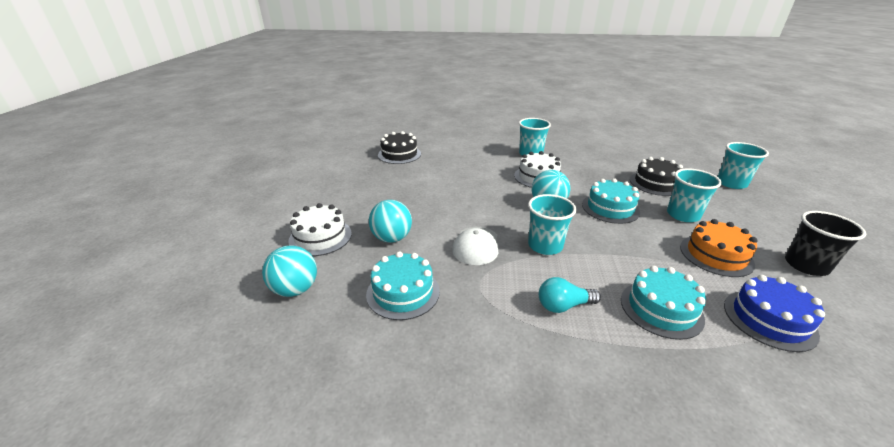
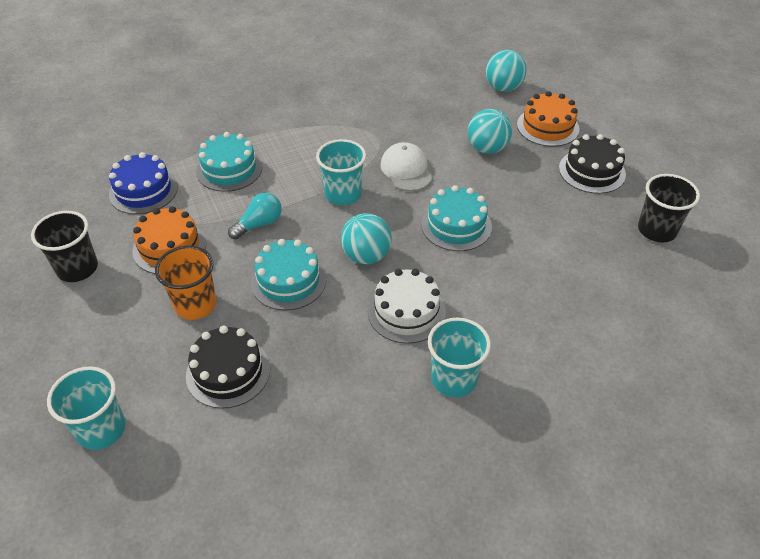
camera: 150 degrees right, 15 degrees up
white cake [288,203,352,256] -> orange cake [517,91,579,147]
turquoise cake [366,251,440,320] -> turquoise cake moved to [421,185,492,251]
black cake [378,131,421,164] -> black cake moved to [559,134,626,194]
turquoise light bulb [539,277,601,313] -> turquoise light bulb moved to [228,193,282,239]
turquoise cup [667,168,722,222] -> orange cup [155,246,217,320]
none -> black cup [638,174,700,242]

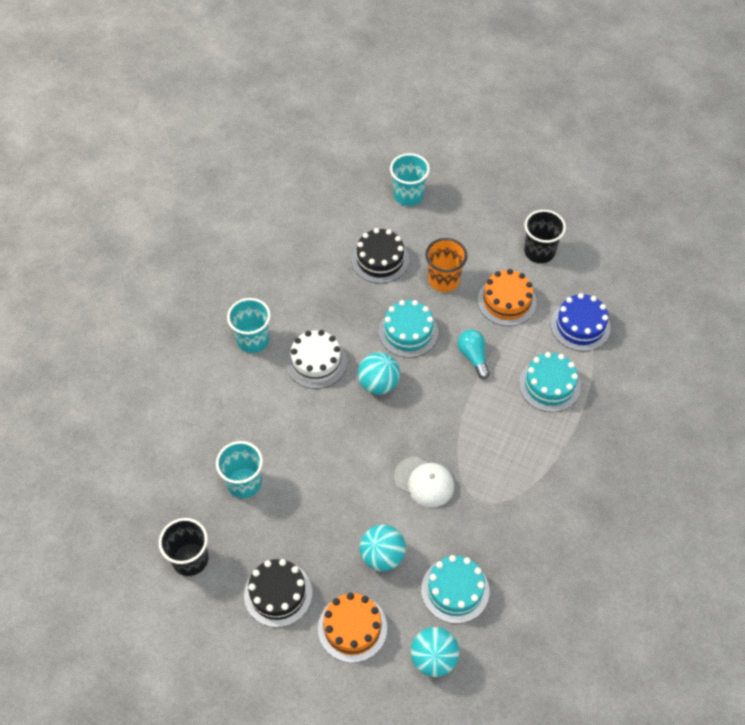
camera: 140 degrees right, 10 degrees up
turquoise light bulb [228,193,282,239] -> turquoise light bulb turned 150 degrees clockwise [458,330,490,379]
turquoise cup [316,139,366,205] -> turquoise cup moved to [216,441,263,498]
turquoise cake [421,185,492,251] -> turquoise cake moved to [421,555,489,624]

